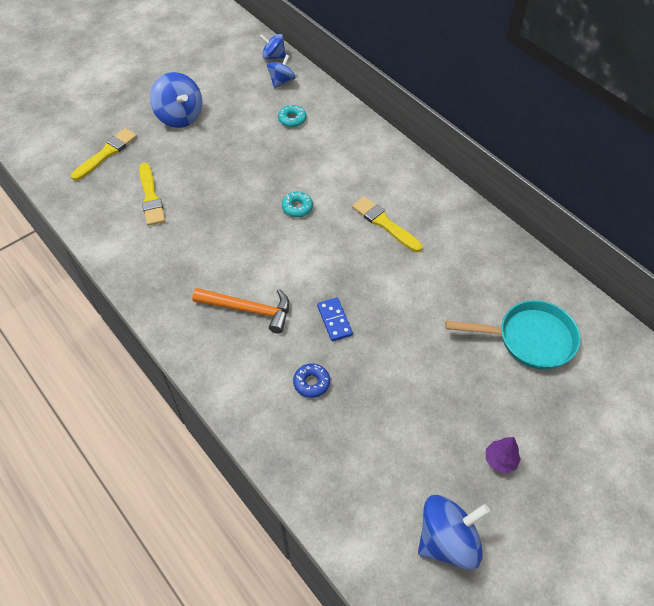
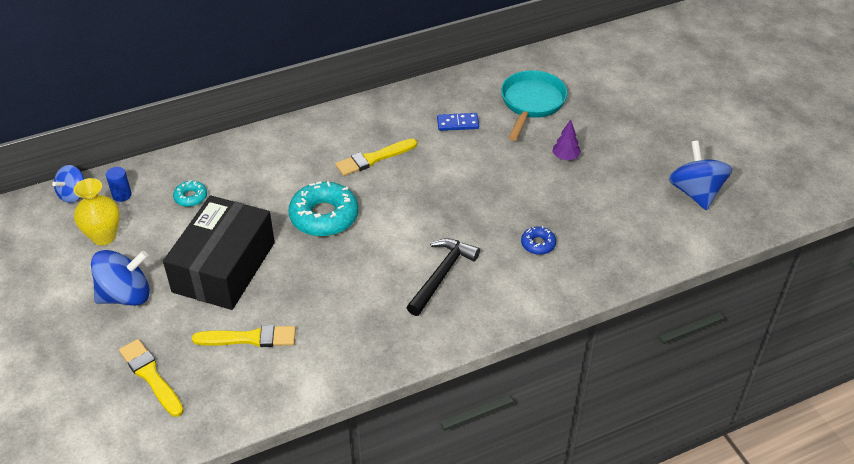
camera: 75 degrees left, 10 degrees down
orange hammer [192,288,289,334] -> black hammer [406,238,480,316]
blue spinning top [267,55,296,88] -> blue cylinder [106,167,132,202]
turquoise donut [282,192,313,217] -> turquoise donut [289,181,358,237], size x2.03
blue domino [317,298,353,341] -> blue domino moved to [437,113,479,131]
purple tree [486,437,521,474] -> purple tree moved to [552,120,581,160]
none -> yellow vase [74,178,120,245]
none -> black box [163,195,275,310]

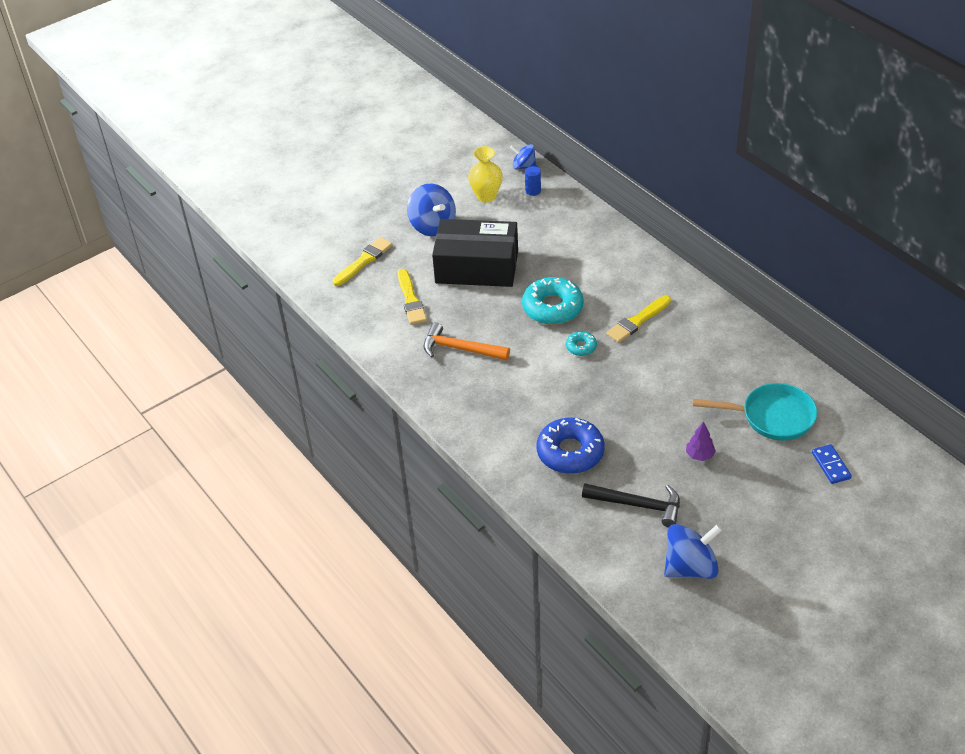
camera: 80 degrees right, 0 degrees up
turquoise donut [173,180,207,207] -> turquoise donut moved to [566,331,597,356]
yellow brush [335,139,417,176] -> yellow brush turned 90 degrees counterclockwise [606,296,671,343]
black hammer [406,238,480,316] -> black hammer moved to [582,483,680,527]
blue domino [437,113,479,131] -> blue domino moved to [812,444,852,484]
blue donut [521,226,556,255] -> blue donut [537,418,604,474], size x2.03
none -> orange hammer [424,322,510,360]

